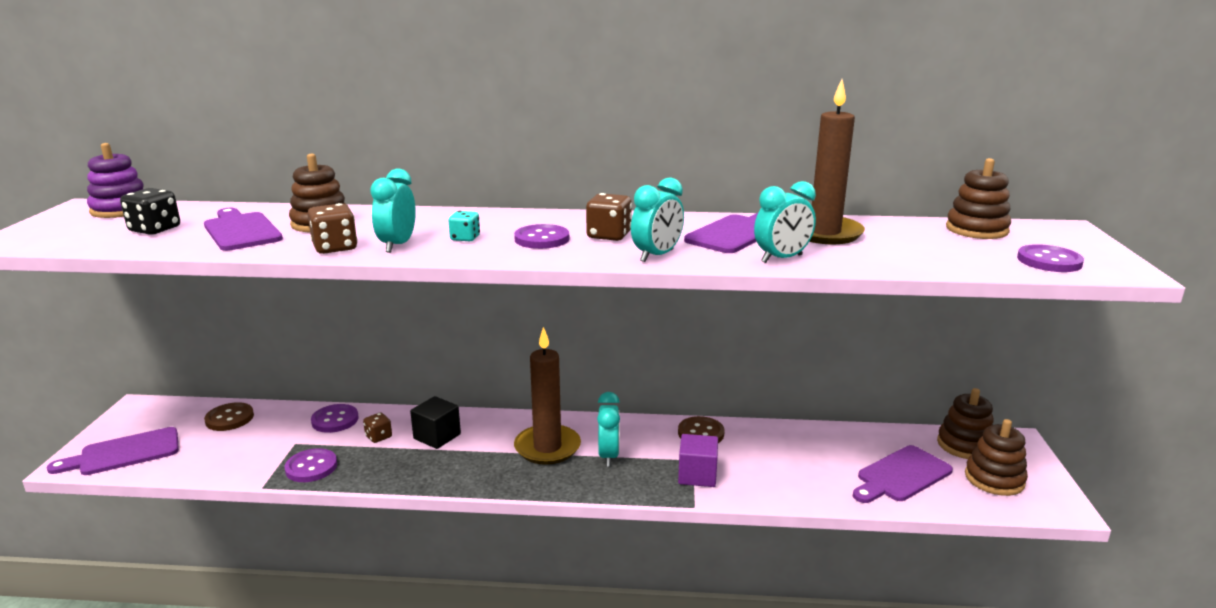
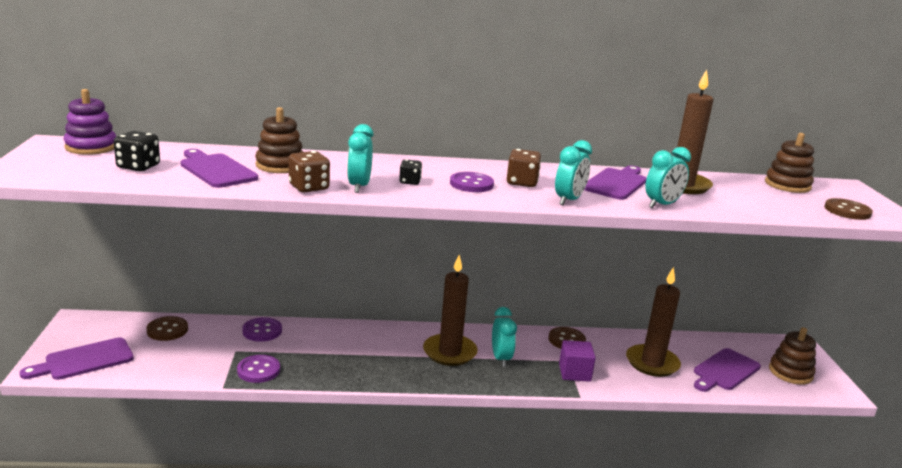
camera: 10 degrees left, 0 degrees up
brown dice [363,413,392,443] -> none
black cube [410,396,461,449] -> none
turquoise dice [448,211,480,241] -> black dice [399,159,422,185]
brown stacking toy [937,388,994,459] -> none
purple button [1017,244,1084,272] -> brown button [825,198,873,220]
none -> brown candle [626,267,681,377]

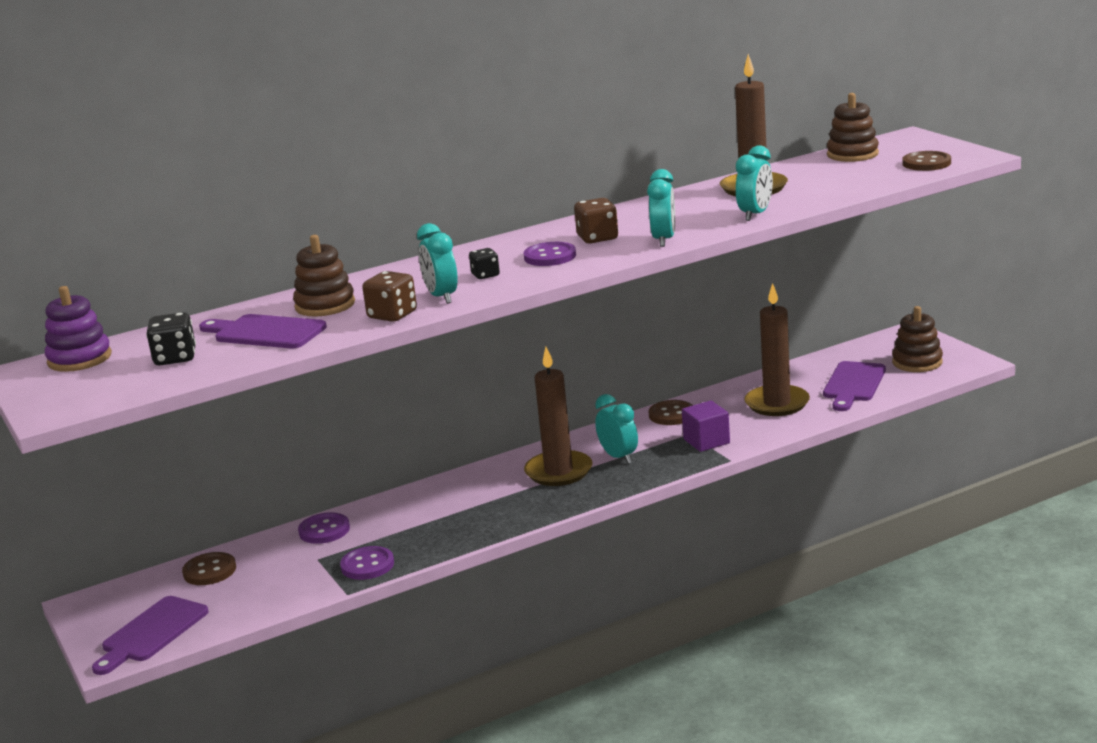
camera: 20 degrees left, 0 degrees up
purple cutting board [584,165,647,200] -> none

